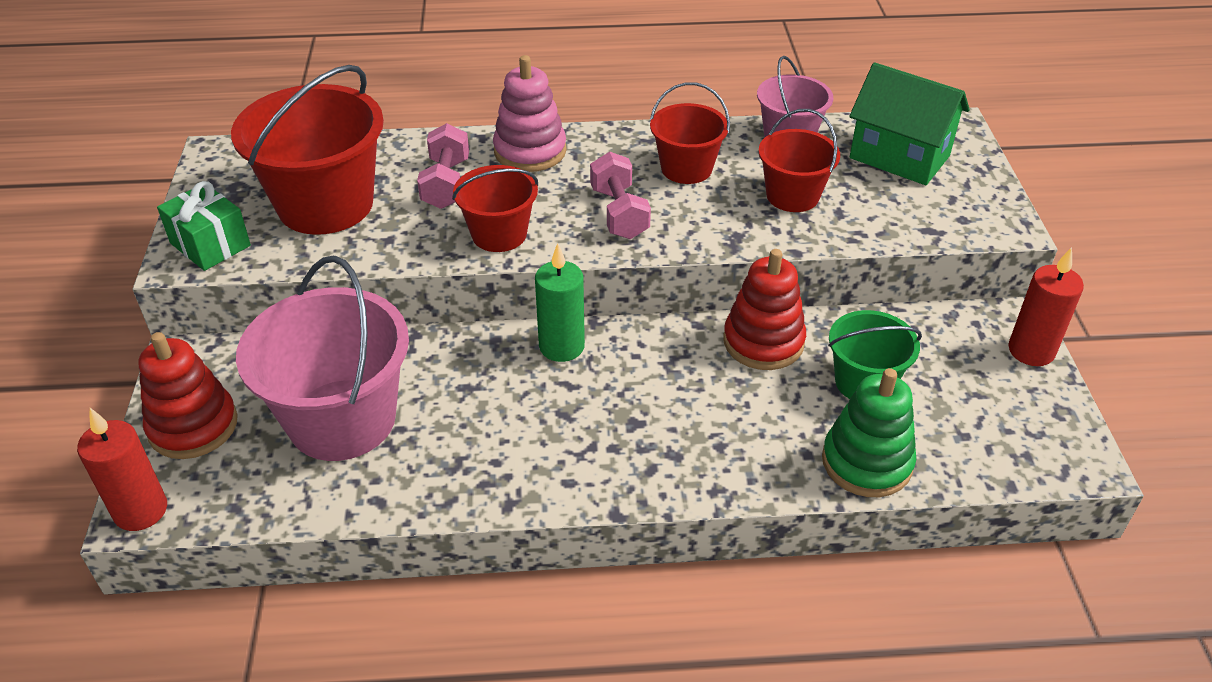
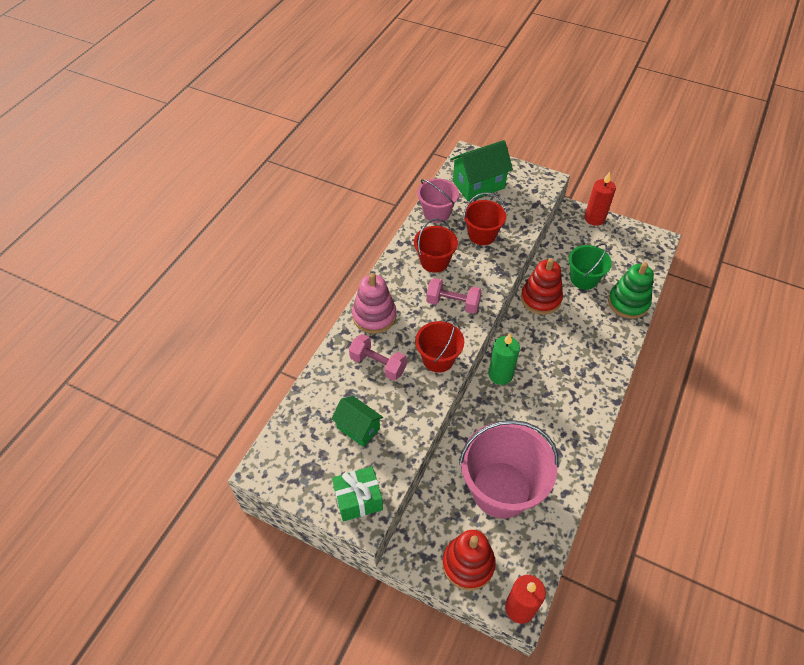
camera: 60 degrees left, 10 degrees up
red bucket [231,65,384,235] -> green house [331,396,383,447]

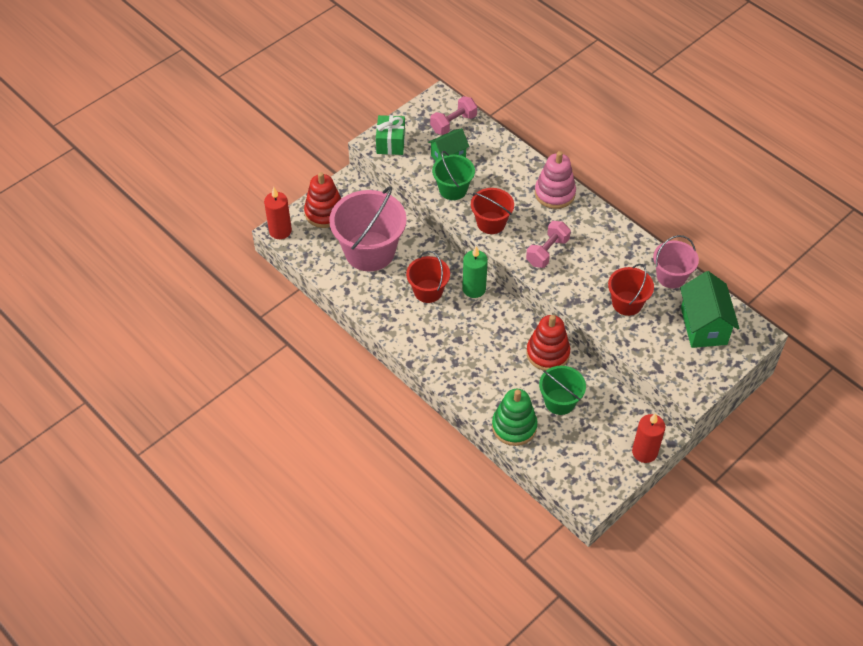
camera: 110 degrees right, 0 degrees up
pink dumbbell [349,334,407,381] -> pink dumbbell moved to [430,96,477,135]
red bucket [414,218,458,273] -> red bucket moved to [406,251,450,303]
none -> green bucket [432,151,475,200]

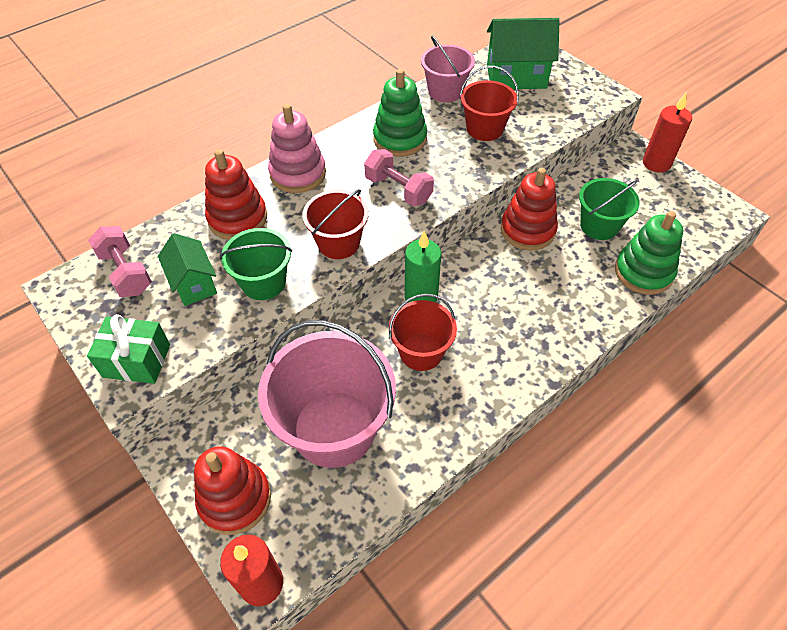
camera: 85 degrees left, 0 degrees up
none -> red stacking toy [205,149,267,240]
none -> green stacking toy [373,69,427,157]

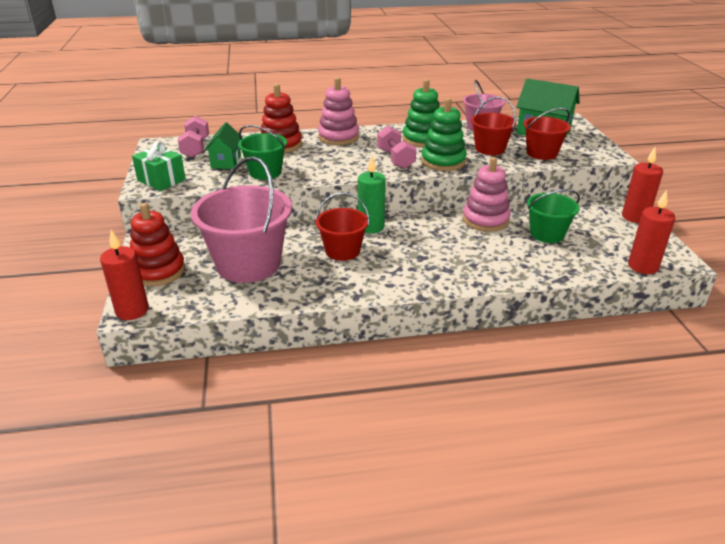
camera: 30 degrees right, 20 degrees down
red bucket [302,189,369,259] -> red bucket moved to [524,108,571,160]
red stacking toy [501,168,558,250] -> pink stacking toy [463,157,511,232]
green stacking toy [615,211,683,295] -> green stacking toy moved to [421,98,467,171]
none -> red candle [628,190,675,274]

